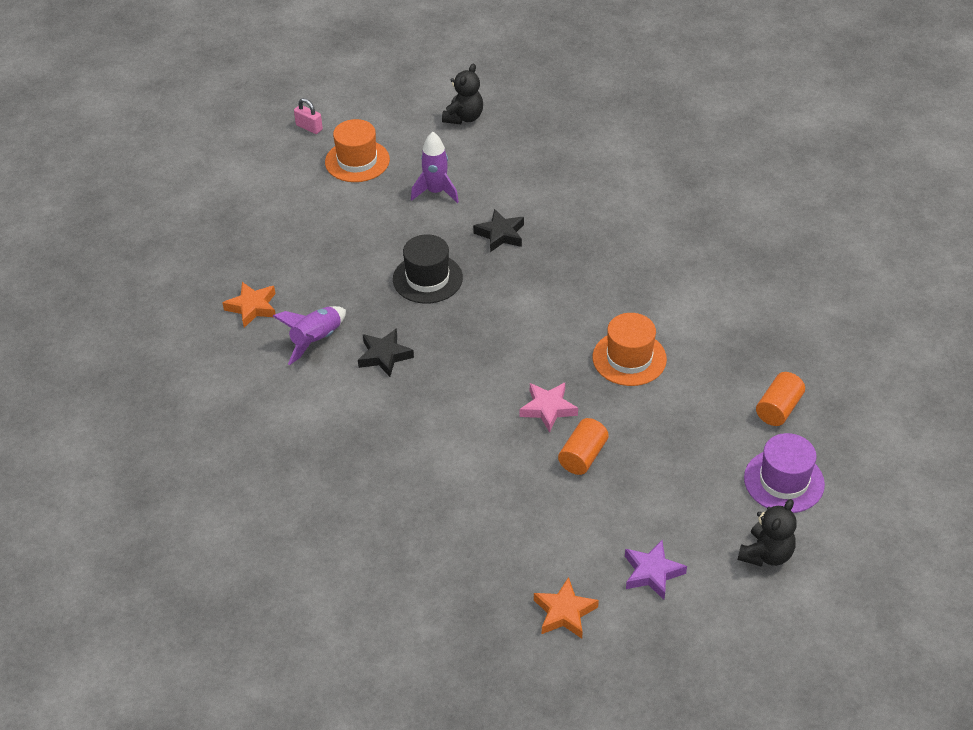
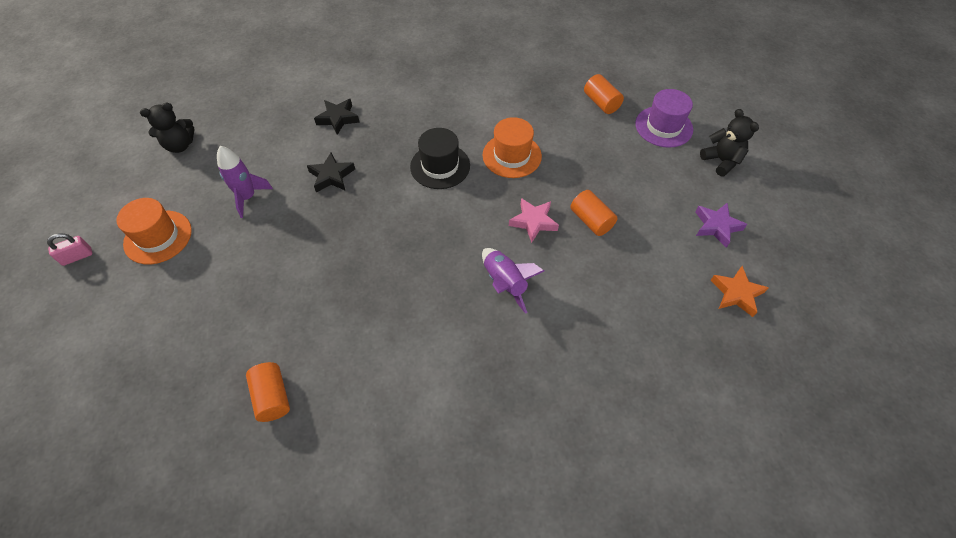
camera: 65 degrees left, 10 degrees up
orange star [222,282,275,328] -> orange cylinder [246,362,290,422]
purple rocket [273,306,346,365] -> purple rocket moved to [482,248,544,314]
black star [358,328,414,377] -> black star moved to [314,99,360,135]
black hat [393,234,463,304] -> black hat moved to [410,128,470,189]
black teddy bear [442,64,483,124] -> black teddy bear turned 105 degrees clockwise [140,103,195,153]

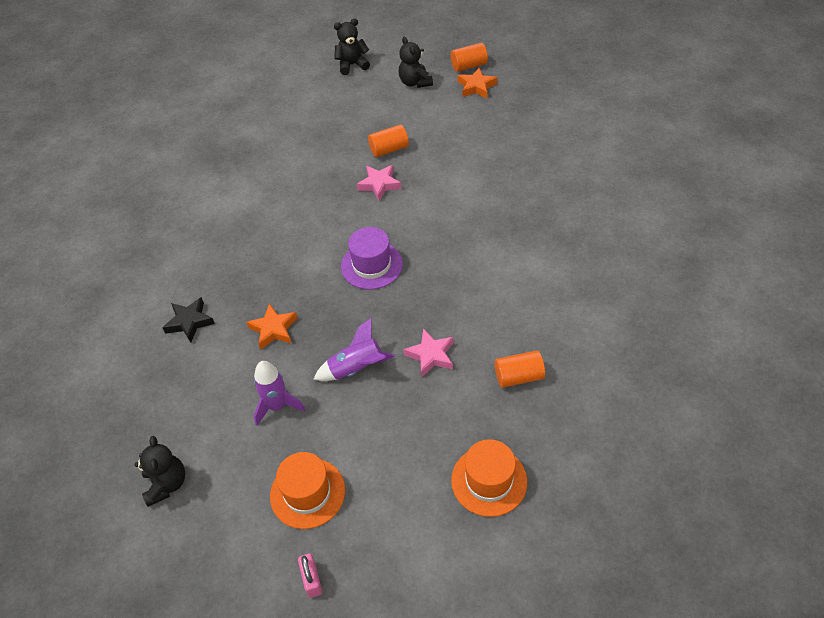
camera: 75 degrees left, 5 degrees down
black star [307,153,355,192] -> orange star [246,303,298,349]
black hat [410,128,470,189] -> none
orange hat [482,117,542,178] -> orange hat moved to [451,439,527,517]
purple rocket [482,248,544,314] -> purple rocket moved to [313,318,395,381]
orange cylinder [584,74,624,114] -> orange cylinder moved to [451,43,488,72]
purple hat [635,89,693,148] -> purple hat moved to [341,227,403,290]
purple star [695,203,747,248] -> black teddy bear [399,37,433,88]
none -> pink star [403,328,454,377]

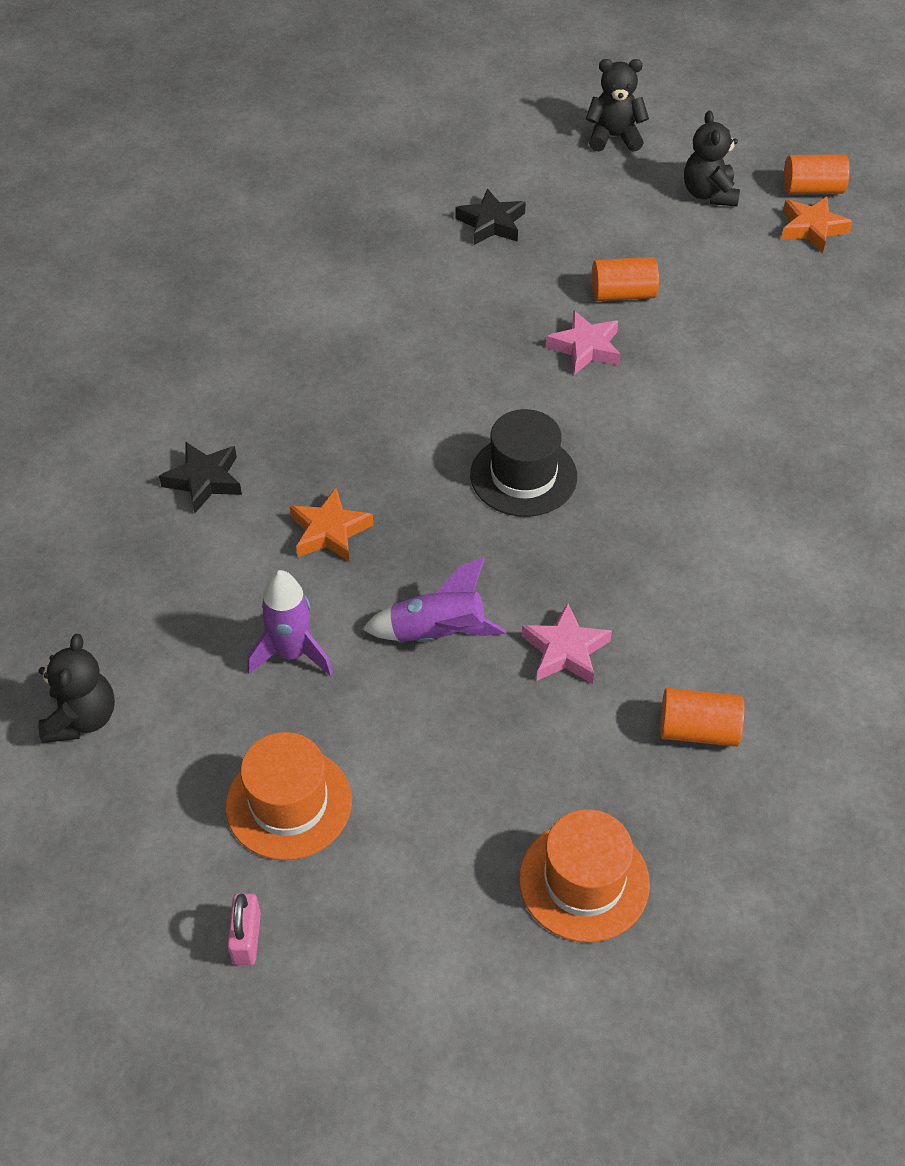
camera: 15 degrees right, 0 degrees up
purple hat [341,227,403,290] -> black hat [470,409,577,517]
none -> black star [455,189,526,245]

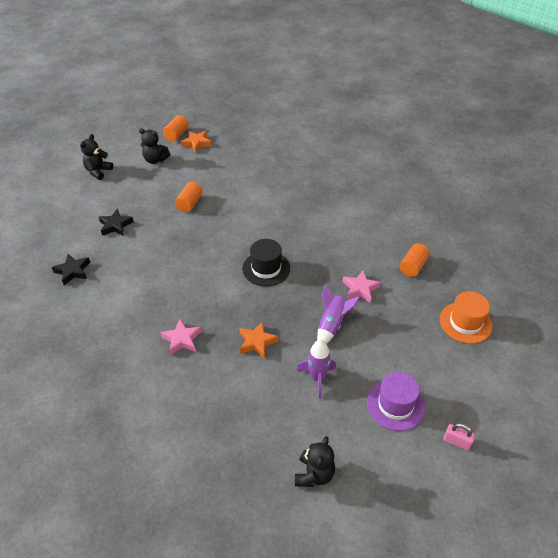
camera: 65 degrees left, 5 degrees down
black teddy bear [38,634,115,743] -> black teddy bear turned 75 degrees clockwise [295,436,335,487]
black star [159,442,242,513] -> black star moved to [51,254,90,285]
orange hat [226,732,352,860] -> purple hat [367,372,425,431]
pink star [546,310,620,375] -> pink star moved to [160,319,202,355]

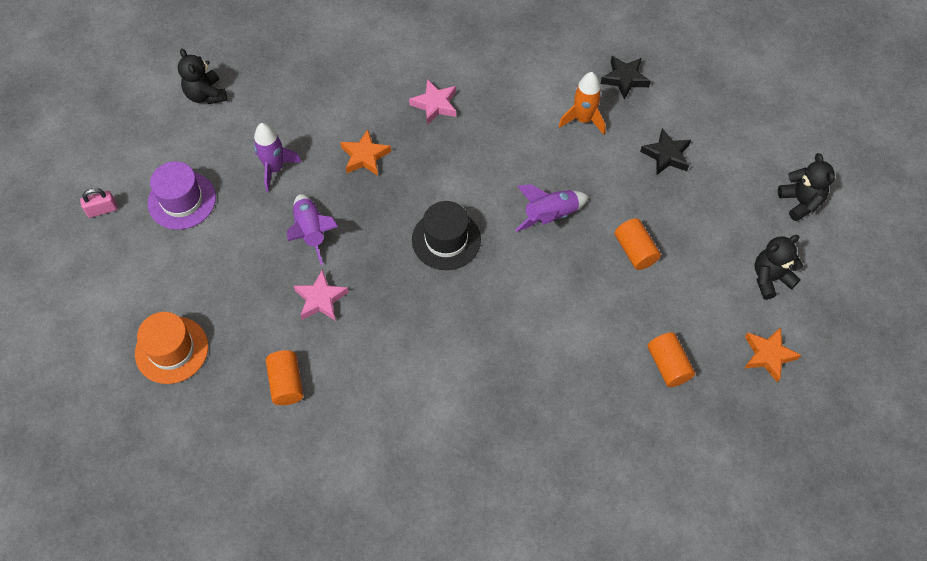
camera: 135 degrees right, 15 degrees up
orange cylinder [163,115,189,142] -> orange cylinder moved to [648,332,695,387]
none -> purple rocket [516,184,589,232]
none -> orange rocket [559,72,606,135]

